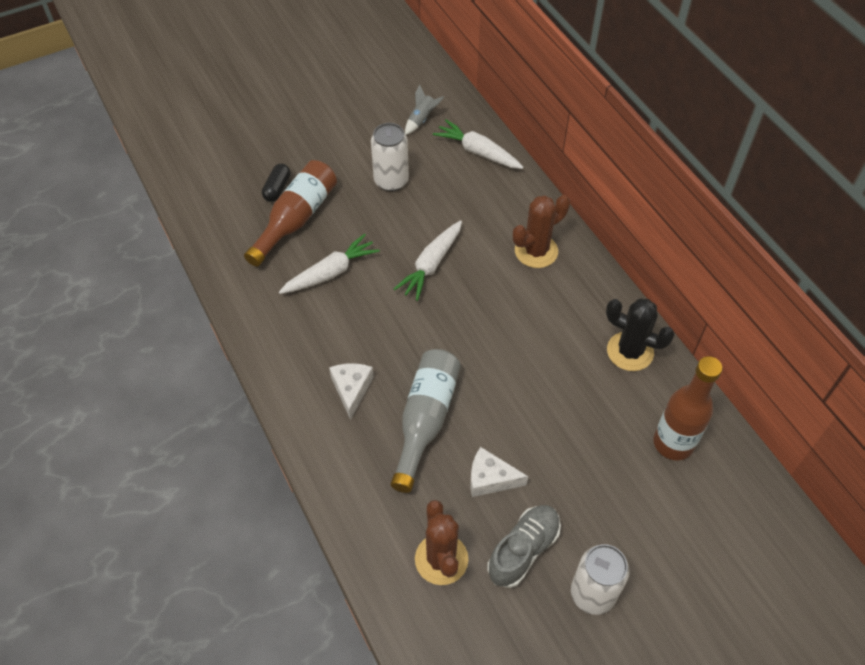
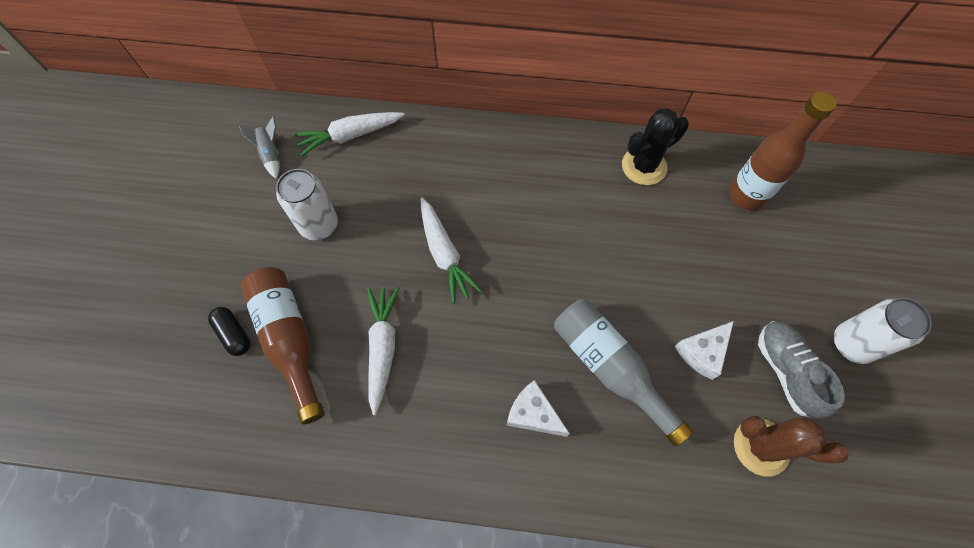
camera: 55 degrees left, 10 degrees up
brown cactus [513,195,570,268] -> none

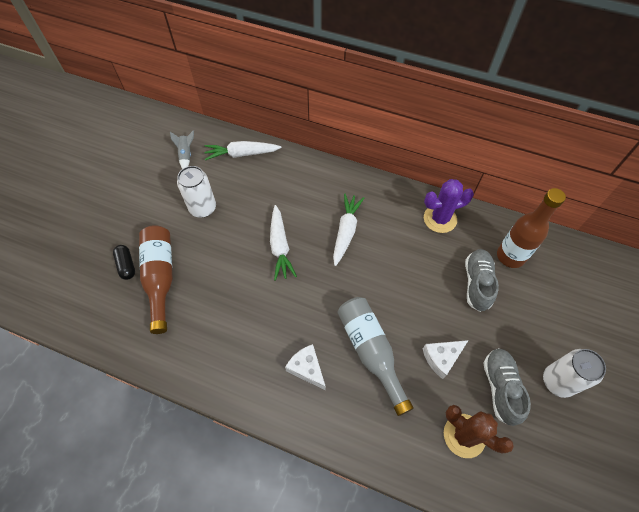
camera: 15 degrees right, 5 degrees down
white carrot [367,287,399,415] -> white carrot moved to [333,194,364,266]
black cactus [622,108,689,185] -> purple cactus [424,179,474,233]
none -> grey shoe [465,249,499,312]

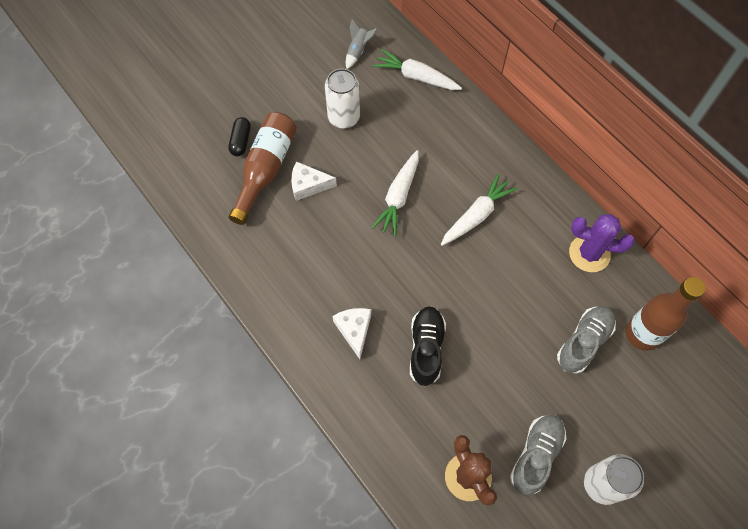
camera: 30 degrees right, 5 degrees up
grey bottle [338,297,414,416] -> black shoe [410,306,446,386]
white cheese [423,340,469,379] -> white cheese moved to [291,161,337,201]

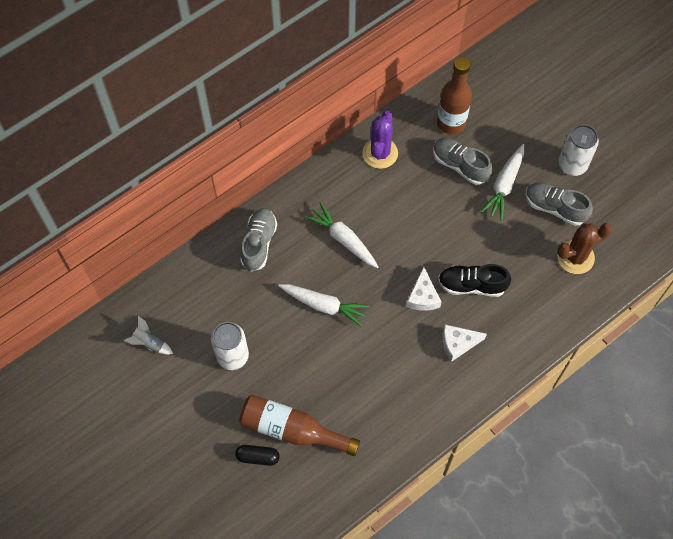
camera: 90 degrees left, 0 degrees up
white cheese [291,161,337,201] -> white cheese moved to [406,267,441,311]
white carrot [373,49,462,90] -> white carrot moved to [481,144,524,220]
none -> grey shoe [240,208,277,271]

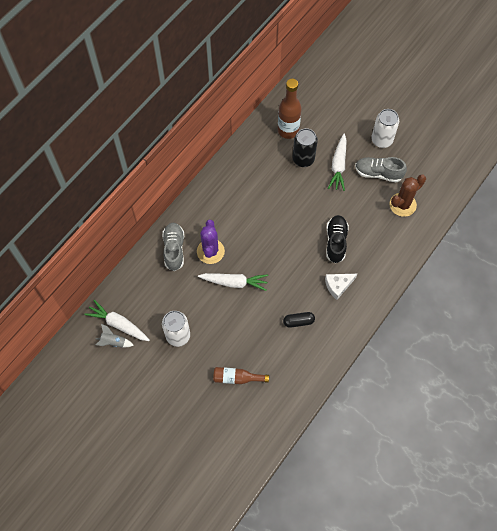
camera: 15 degrees left, 0 degrees up
black capsule [235,445,279,466] -> black capsule moved to [283,312,315,328]
brown bottle [239,394,360,456] -> brown bottle [213,367,269,384], size x0.61
white carrot [305,202,378,268] -> white carrot moved to [84,300,150,341]
purple cactus [362,111,398,169] -> purple cactus moved to [197,220,225,264]
white cheese [406,267,441,311] -> none
grey shoe [433,138,493,185] -> black can [292,128,318,167]
black shoe [438,264,511,297] -> black shoe turned 105 degrees clockwise [326,215,349,263]

